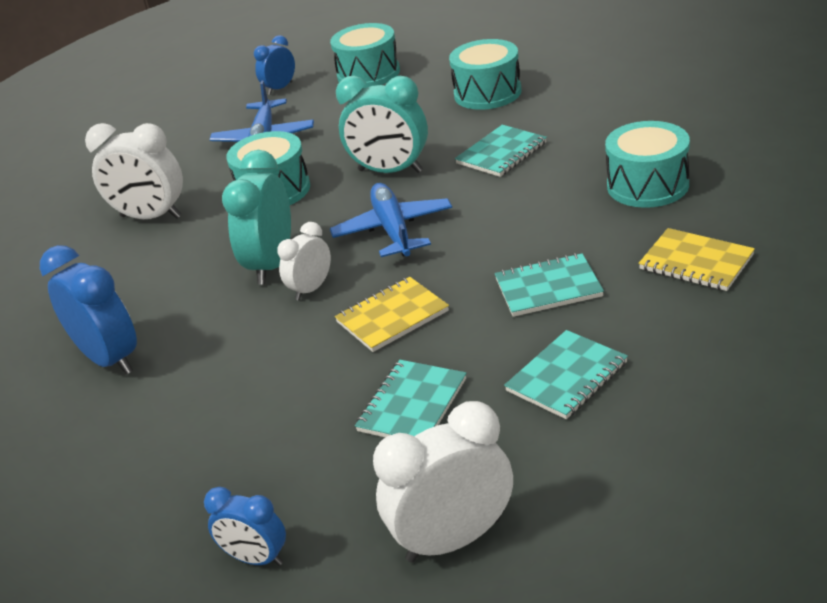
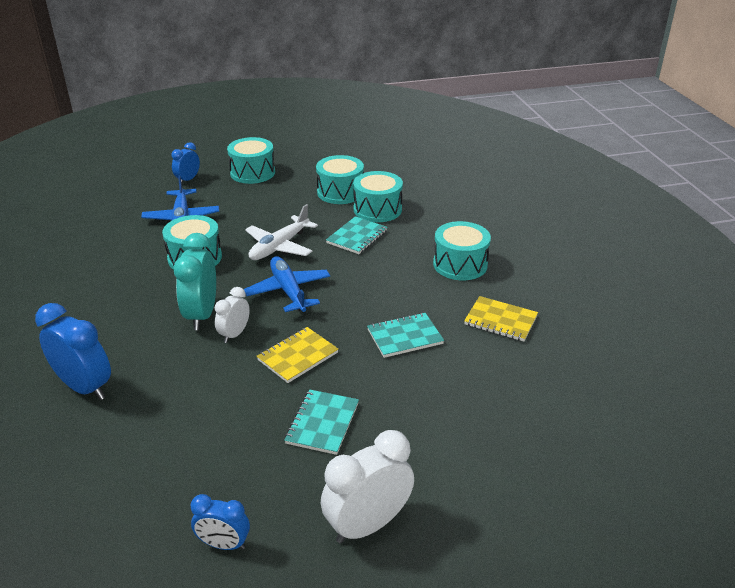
camera: 15 degrees left, 0 degrees up
white clock [85,123,183,219] -> none
turquoise clock [336,76,428,173] -> white plane [245,204,318,260]
turquoise notebook [504,330,628,419] -> none
none -> turquoise drum [353,171,403,222]

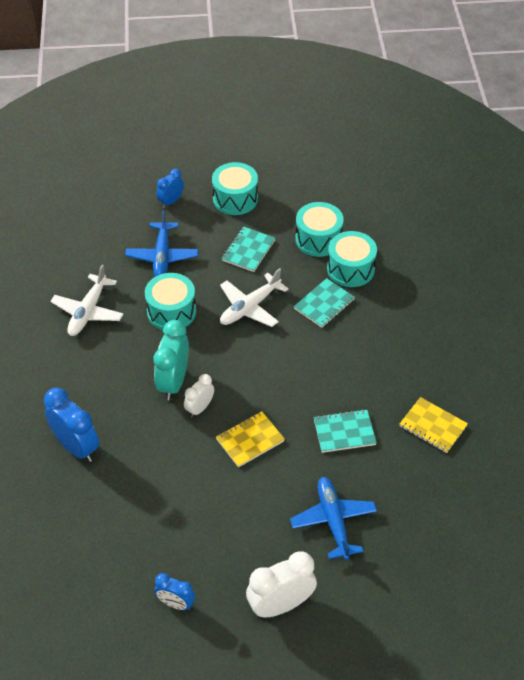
camera: 10 degrees right, 15 degrees up
blue plane [244,256,331,312] -> blue plane moved to [290,477,377,560]
turquoise notebook [284,389,359,455] -> turquoise notebook moved to [222,227,275,272]
turquoise drum [433,221,491,280] -> none
none -> white plane [50,265,124,336]

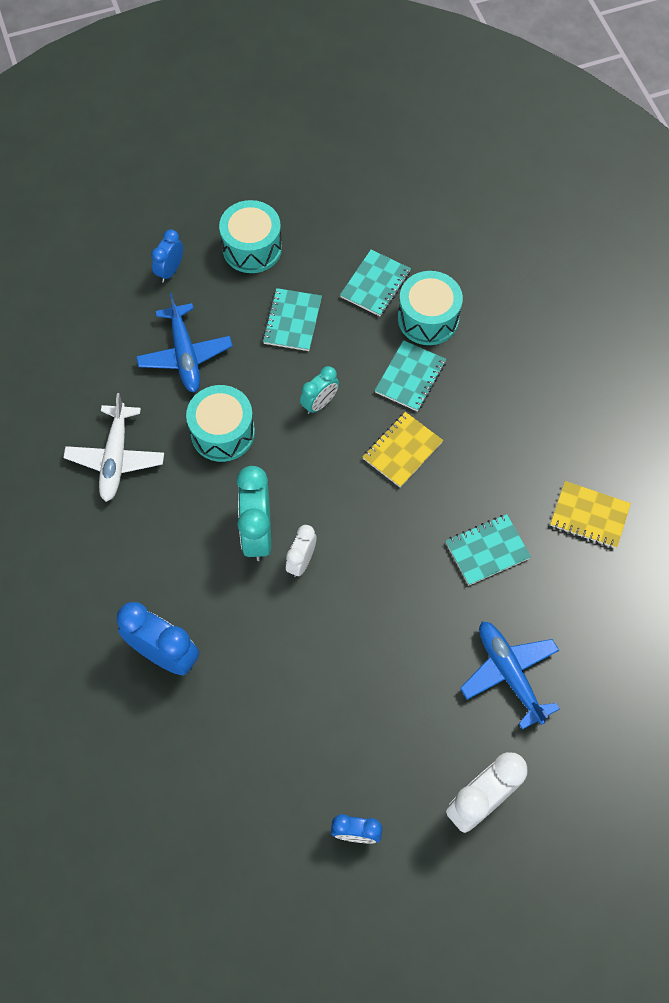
camera: 15 degrees left, 15 degrees up
yellow notebook [216,411,285,467] -> yellow notebook moved to [363,412,443,488]
white plane [220,268,288,327] -> turquoise clock [300,366,339,414]
turquoise drum [295,202,344,257] -> turquoise notebook [340,250,411,316]

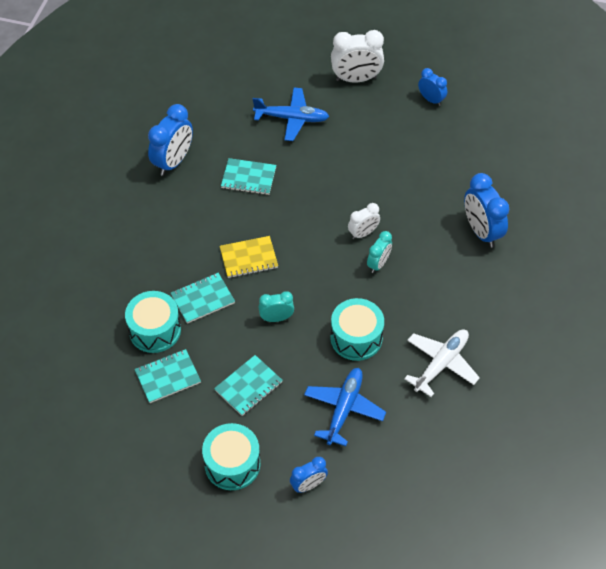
camera: 145 degrees left, 10 degrees down
turquoise clock [236,466,271,561] -> turquoise clock [367,231,392,273], size x0.58
blue plane [460,622,560,730] -> blue plane turned 90 degrees counterclockwise [253,88,329,141]
yellow notebook [550,481,631,548] -> blue clock [148,104,193,176]

